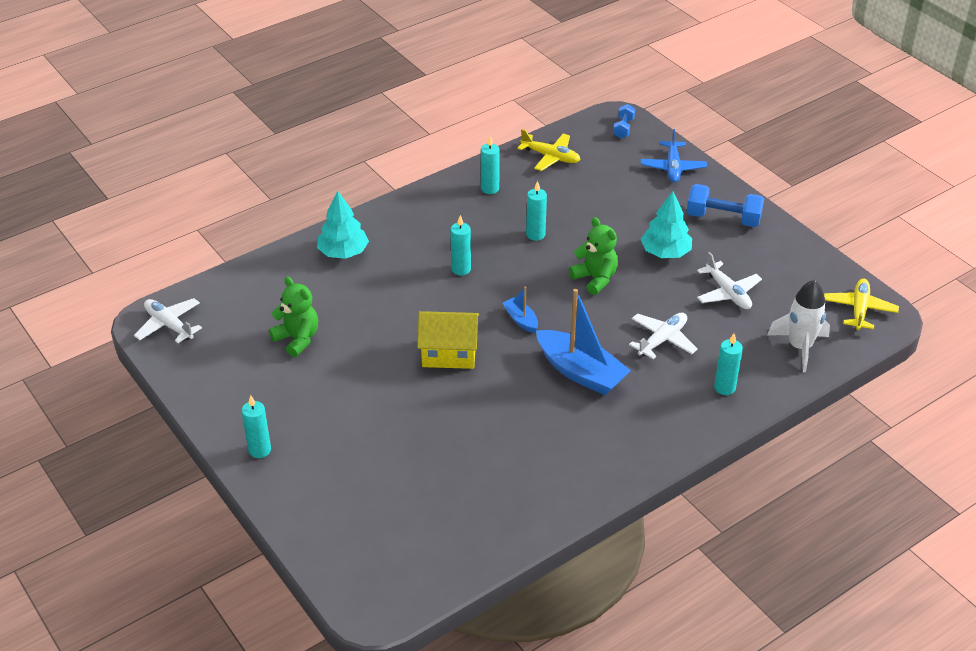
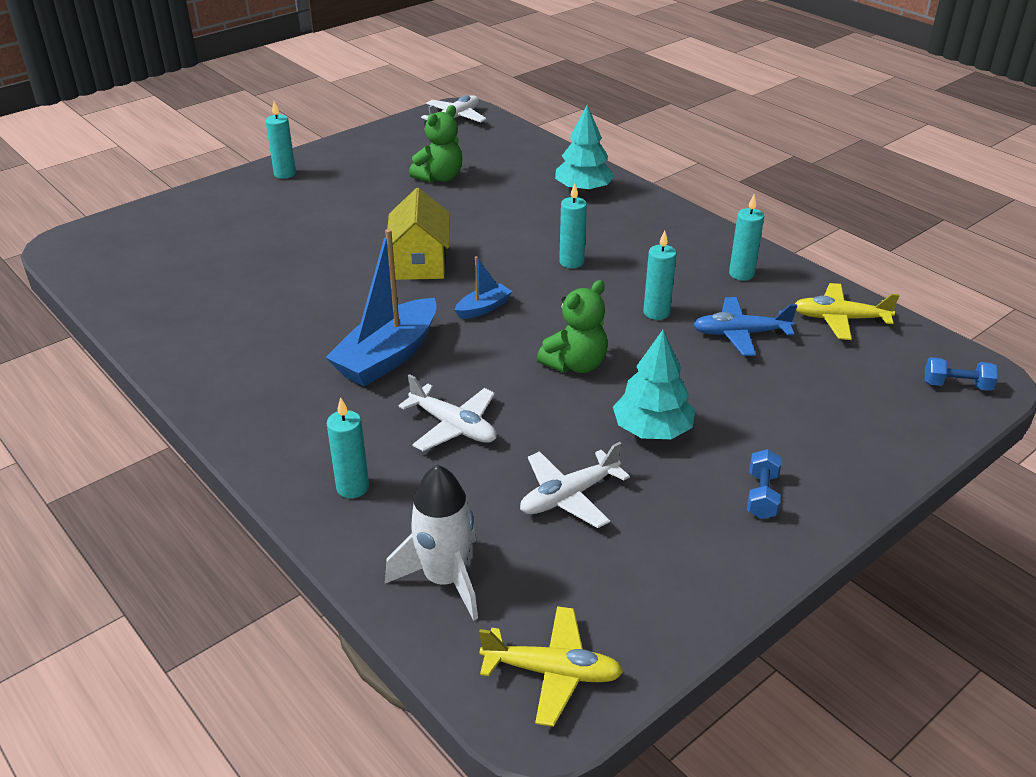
camera: 85 degrees right, 5 degrees down
yellow plane [517,129,580,171] -> yellow plane turned 75 degrees clockwise [795,283,900,340]
blue plane [641,129,707,183] -> blue plane moved to [693,297,797,356]
blue dumbbell [687,184,764,227] -> blue dumbbell [747,449,782,519], size x0.57

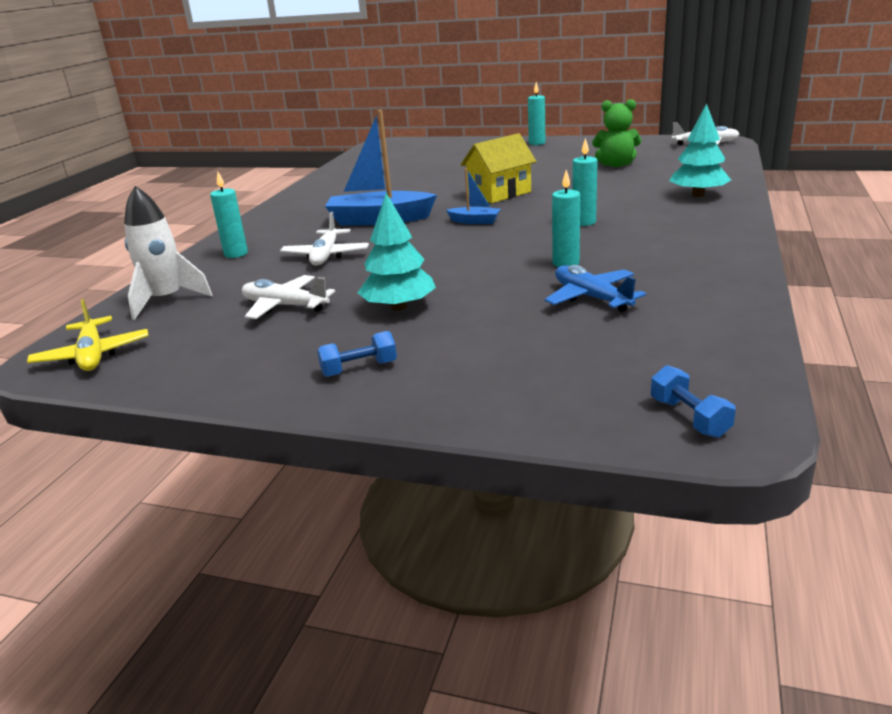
camera: 60 degrees right, 10 degrees down
green teddy bear [537,280,608,373] -> none
turquoise candle [729,194,764,281] -> none
yellow plane [795,283,900,340] -> none

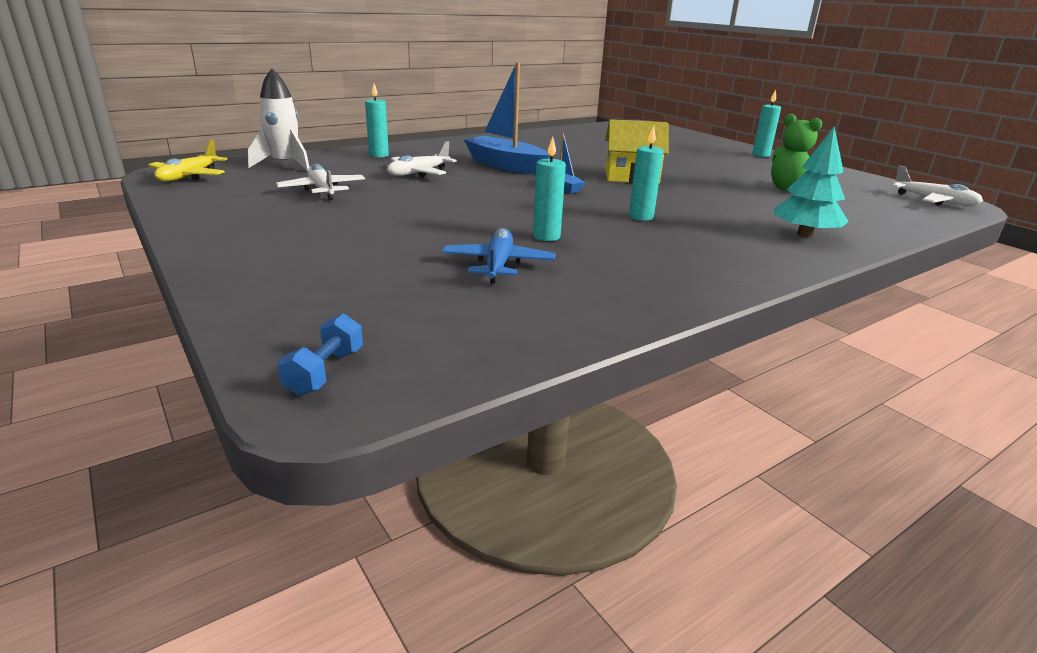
camera: 35 degrees right, 0 degrees up
blue dumbbell [317,331,397,377] -> none
turquoise tree [358,193,436,311] -> none

